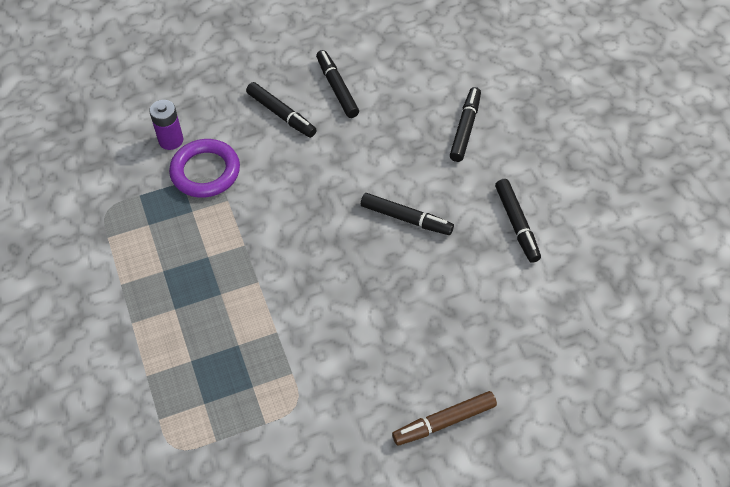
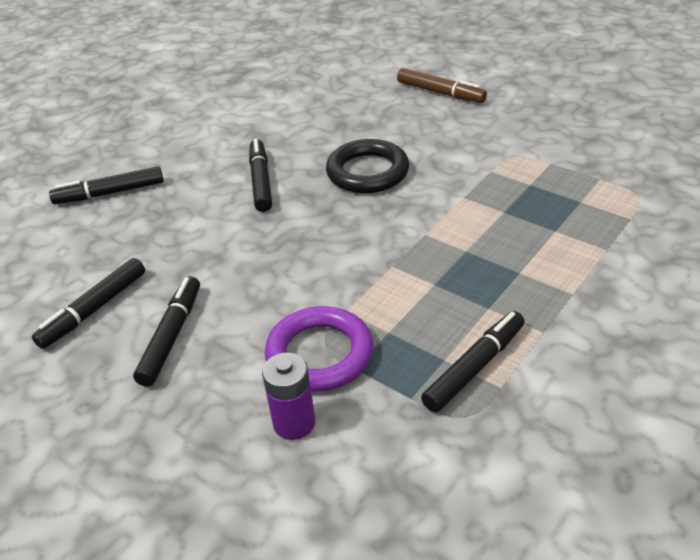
camera: 120 degrees left, 15 degrees down
black marker [495,179,541,263] -> black marker moved to [421,311,525,412]
none -> black ring [326,139,409,193]

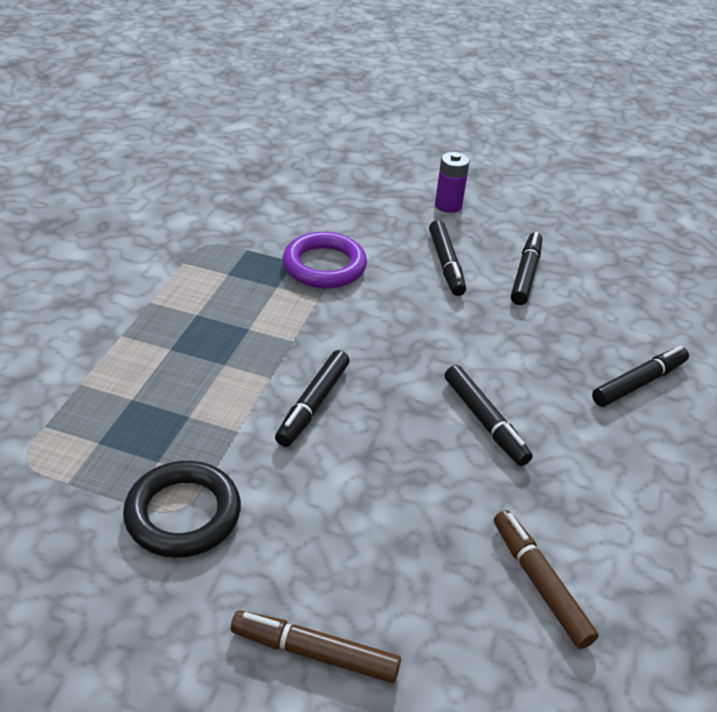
camera: 155 degrees right, 0 degrees up
purple battery [262,353,315,440] -> purple battery moved to [435,152,470,213]
black ring [326,139,409,193] -> black ring moved to [123,461,241,558]
black marker [421,311,525,412] -> black marker moved to [275,350,350,447]
none -> brown marker [494,510,599,649]

